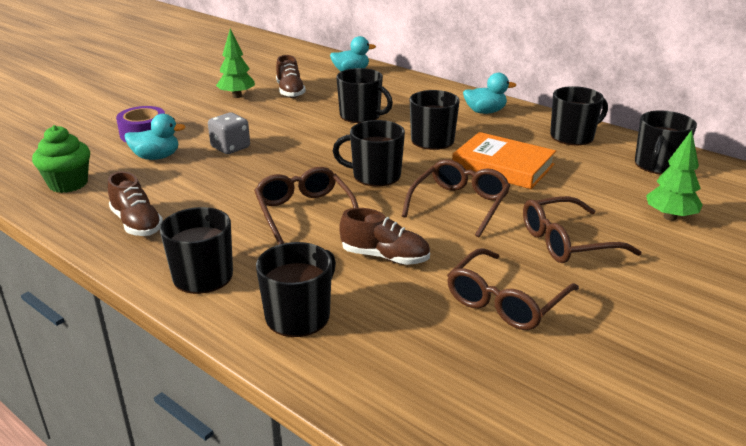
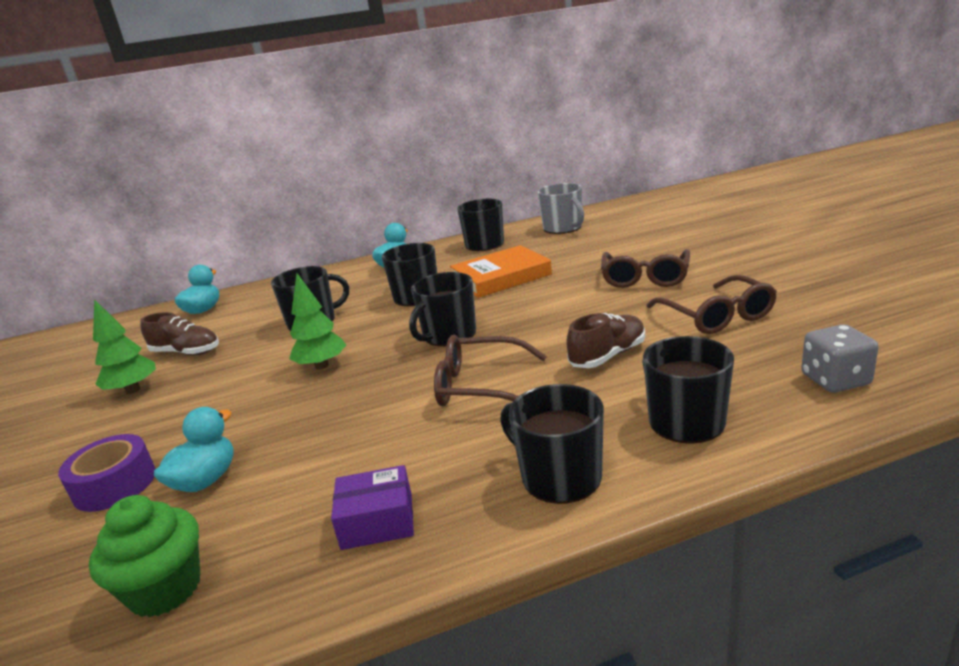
camera: 55 degrees left, 5 degrees down
brown shoe [108,171,163,236] -> purple box [331,465,414,550]
grey dice [208,113,250,154] -> grey dice moved to [801,324,879,393]
brown glasses [402,159,511,237] -> none
black mug [635,110,697,175] -> grey mug [538,183,584,234]
green tree [646,130,703,221] -> green tree moved to [289,273,346,370]

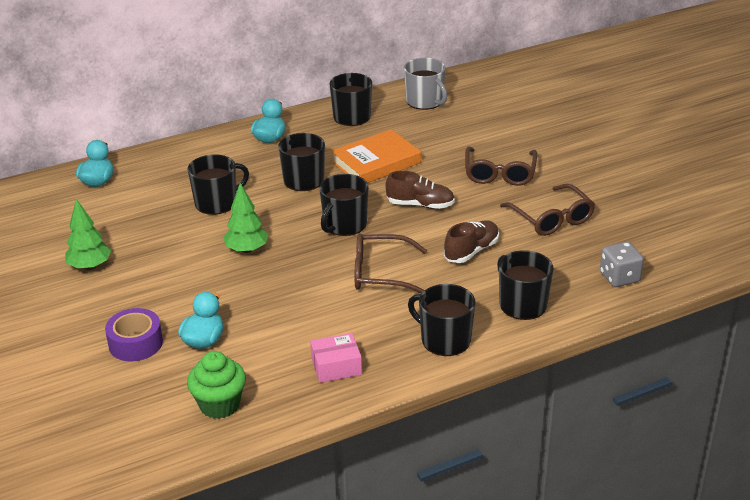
camera: 10 degrees left, 10 degrees up
brown shoe [140,312,219,355] -> brown shoe moved to [386,171,455,209]
purple box [331,465,414,550] -> pink box [310,333,362,383]

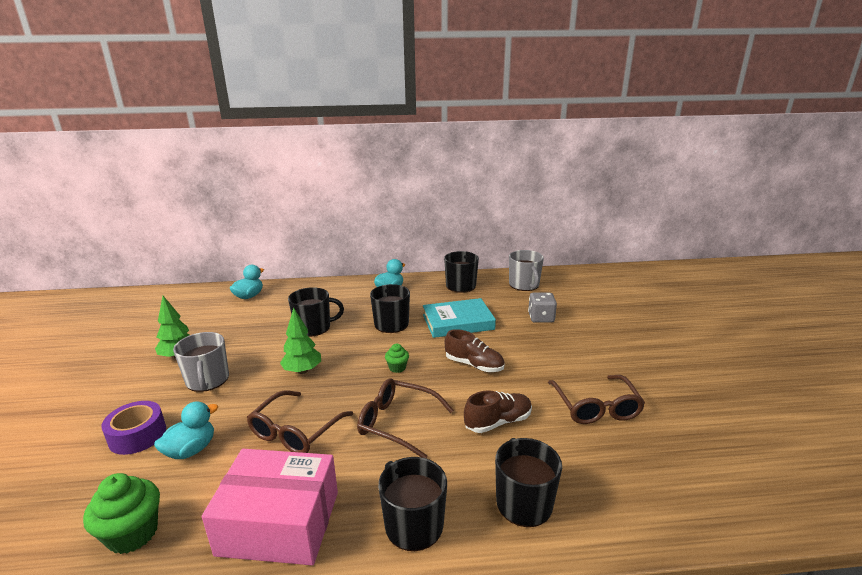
camera: 20 degrees right, 10 degrees down
pink box [310,333,362,383] -> pink box [202,449,338,565], size x1.96
black mug [319,174,369,236] -> green cupcake [385,344,409,373]
orange book [331,129,421,183] -> turquoise book [423,298,496,338]
brown glasses [465,147,537,186] -> brown glasses moved to [247,390,353,453]
grey dice [600,242,644,287] -> grey dice moved to [528,293,557,323]
none -> grey mug [173,332,229,392]

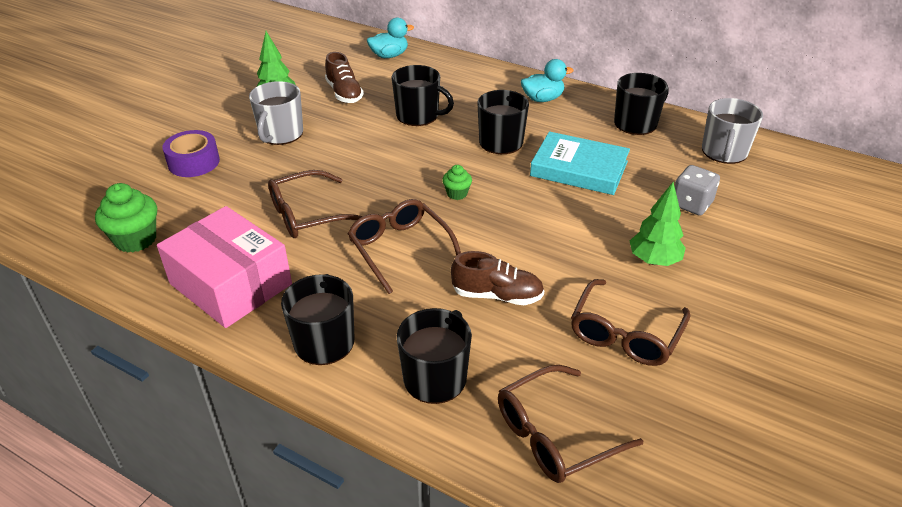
camera: 35 degrees right, 15 degrees up
turquoise duck [154,401,218,459] -> none
green tree [280,308,321,374] -> green tree moved to [630,182,686,266]
brown shoe [445,329,505,372] -> brown shoe moved to [325,52,364,103]
none -> brown glasses [498,365,643,483]

